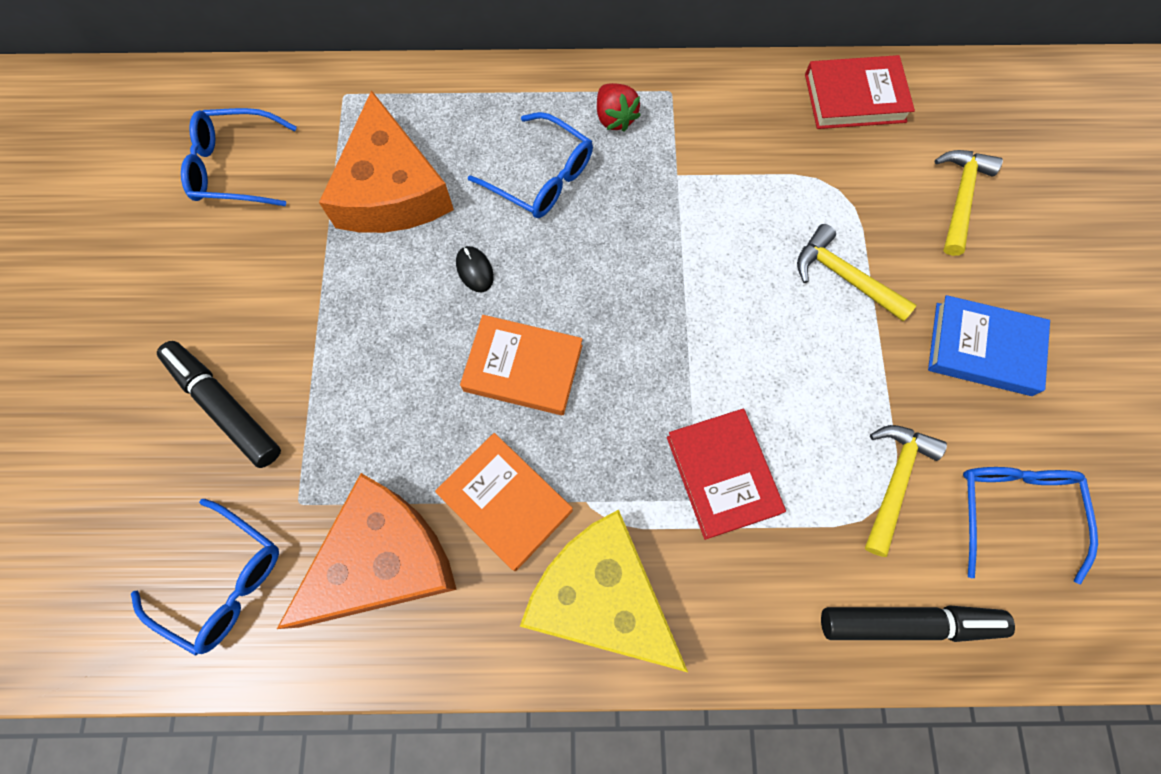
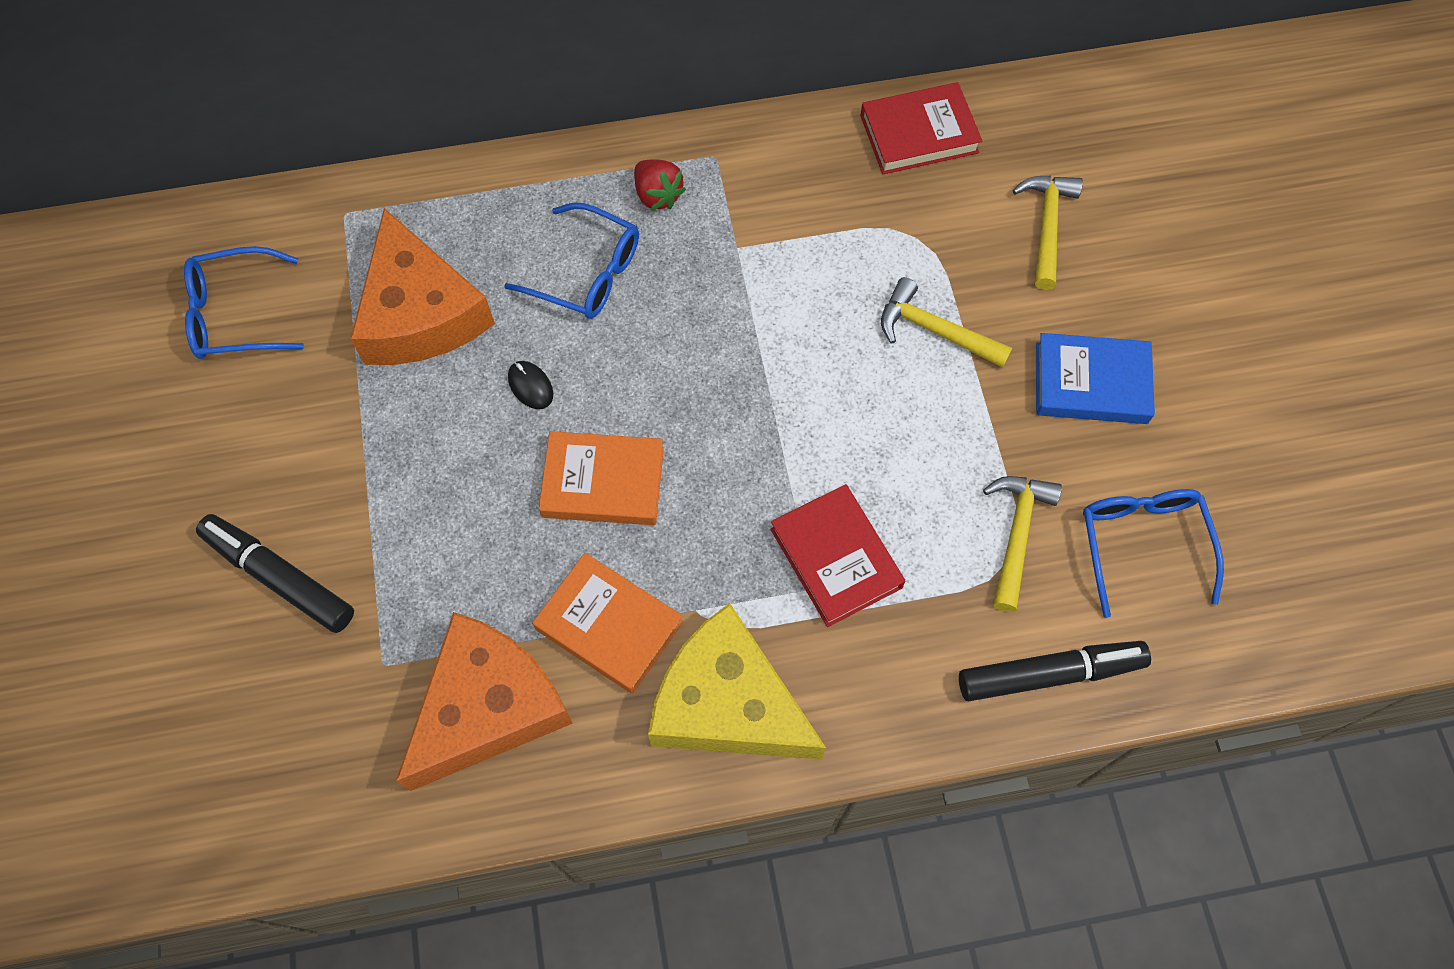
camera: 10 degrees left, 5 degrees down
blue glasses [131,499,279,656] -> none

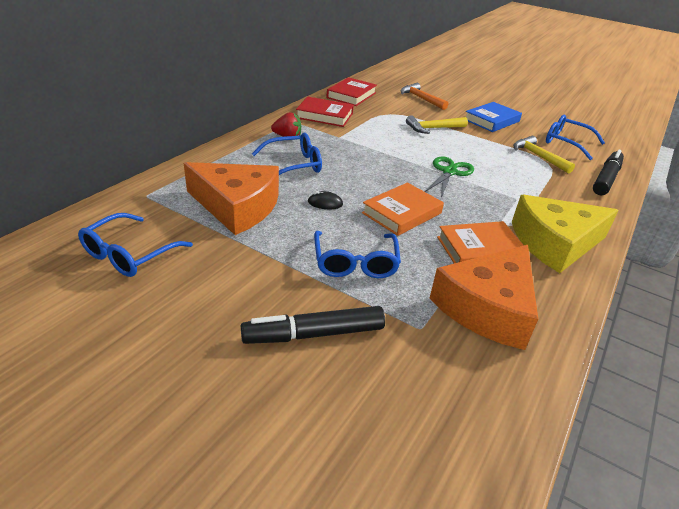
camera: 50 degrees left, 30 degrees down
orange cheese [396,612,573,791] -> orange cheese turned 135 degrees counterclockwise [429,245,538,350]
red book [770,484,905,627] -> red book moved to [296,97,354,127]
yellow hammer [1013,176,1083,290] -> orange hammer [401,83,448,110]
none -> blue glasses [314,231,401,278]
none -> green scissors [425,156,474,197]

